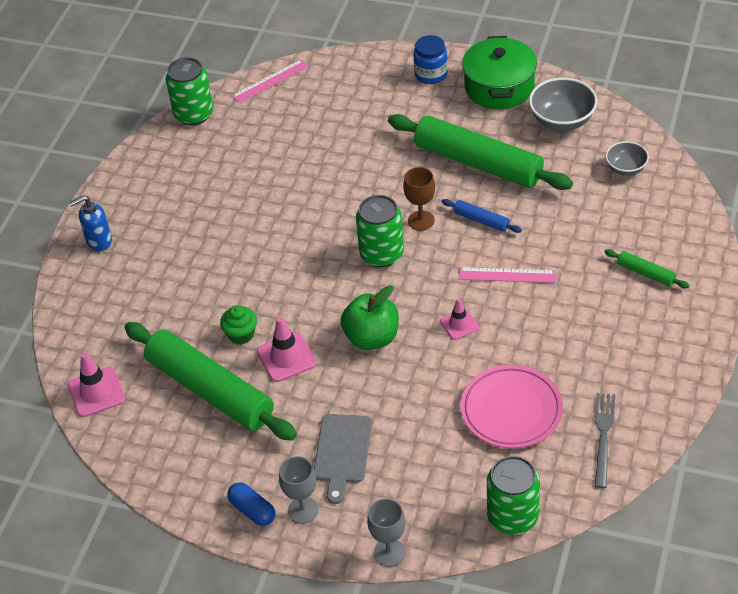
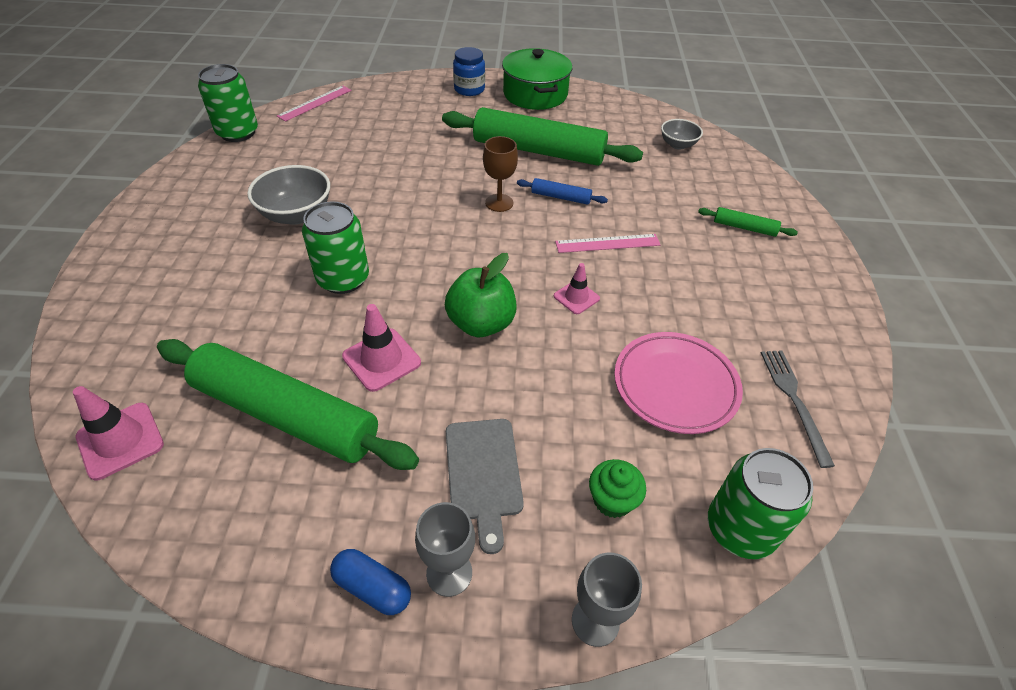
camera: 20 degrees left, 0 degrees up
blue soap dispenser [69,195,112,251] -> none
green cupcake [220,305,257,344] -> green cupcake moved to [589,459,646,518]
green can [356,195,404,267] -> green can moved to [302,201,369,294]
grey bowl [529,78,597,131] -> grey bowl moved to [247,165,330,225]

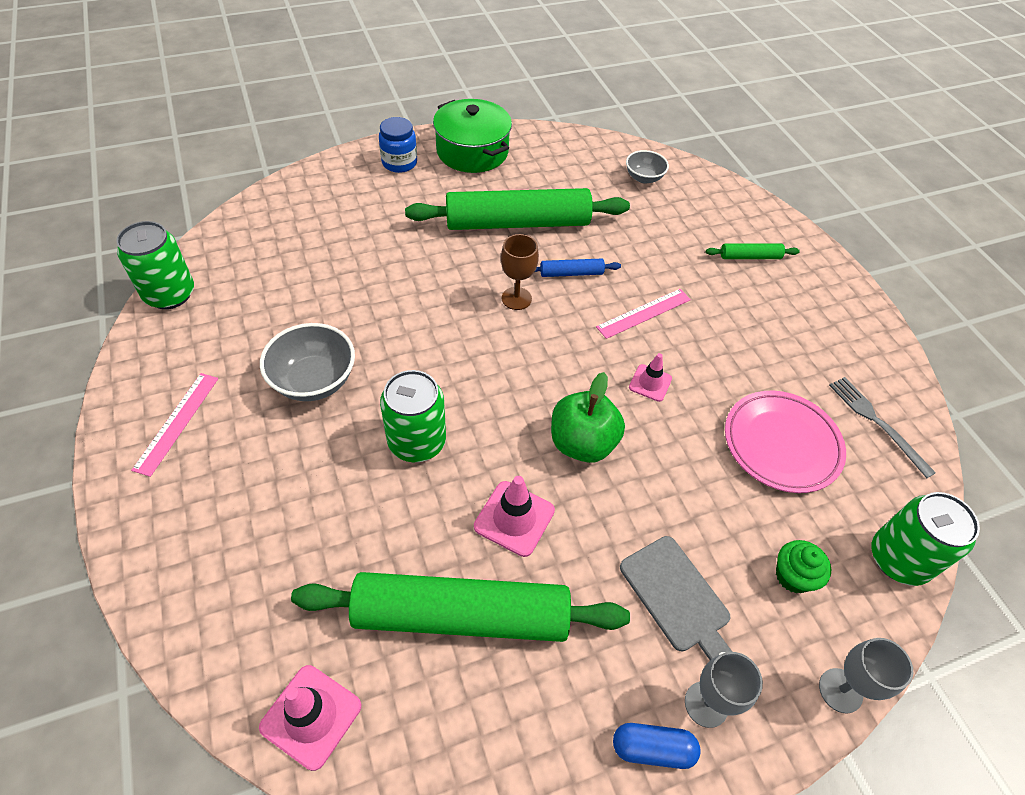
camera: 25 degrees left, 5 degrees up
pink ruler [277,86,352,122] -> pink ruler moved to [131,373,218,477]

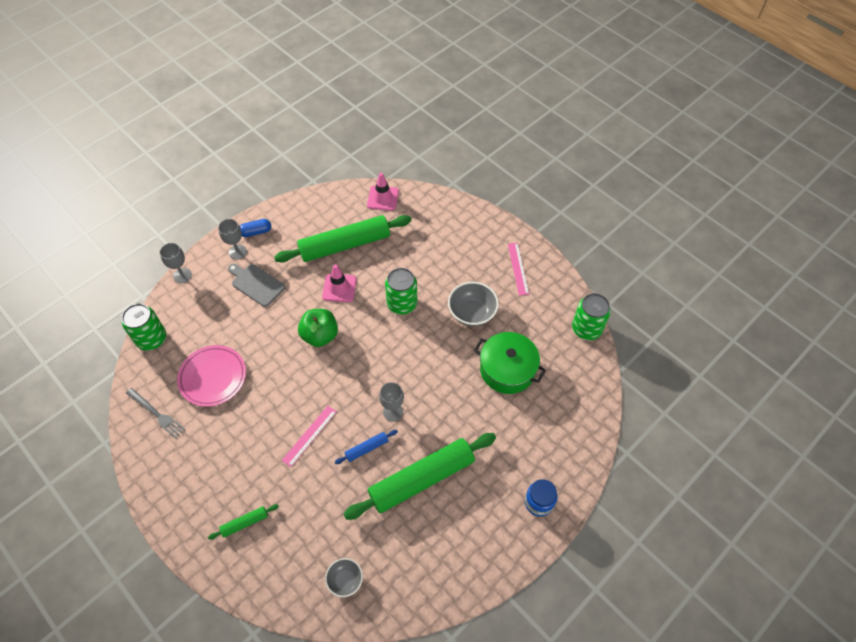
camera: 160 degrees right, 5 degrees up
green pot [433,99,512,173] -> green pot moved to [474,332,546,394]
brown goblet [501,234,539,310] -> grey goblet [379,382,404,422]
pink traffic cone [629,353,672,402] -> none
green cupcake [776,540,831,593] -> none

